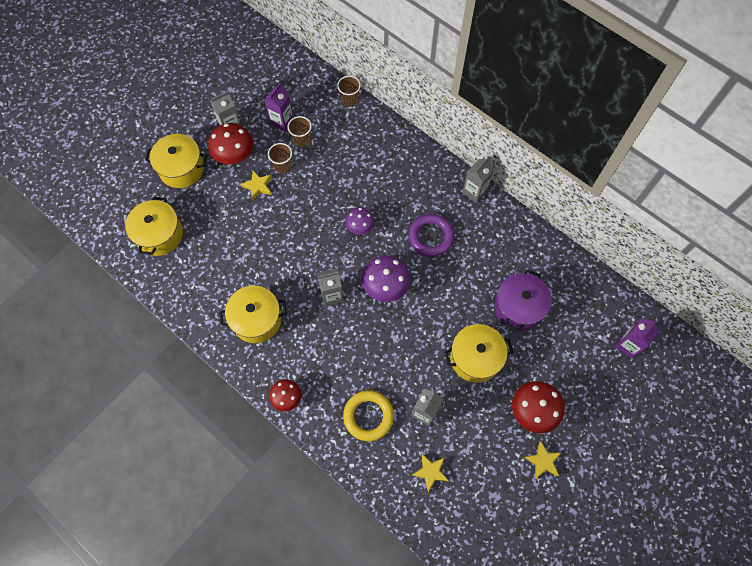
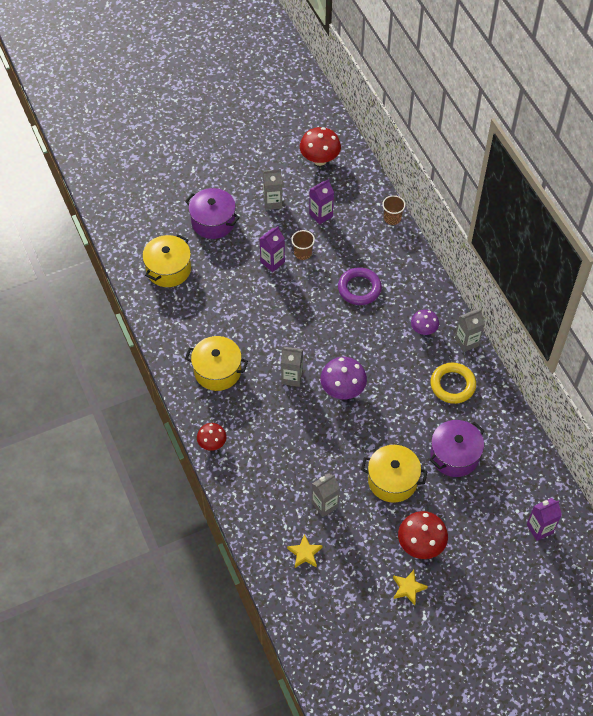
camera: 25 degrees right, 10 degrees down
yellow pot [145,134,207,188] -> purple pot [185,188,240,239]
red mushroom [208,123,253,164] -> red mushroom moved to [300,127,341,166]
yellow star [241,170,272,200] -> purple carton [259,226,285,272]
brown cup [288,116,312,147] -> none
yellow ring [343,390,394,441] -> yellow ring moved to [430,363,476,404]
purple mushroom [345,207,374,235] -> purple mushroom moved to [411,309,439,335]
purple ring [408,214,454,257] -> purple ring moved to [338,267,382,305]

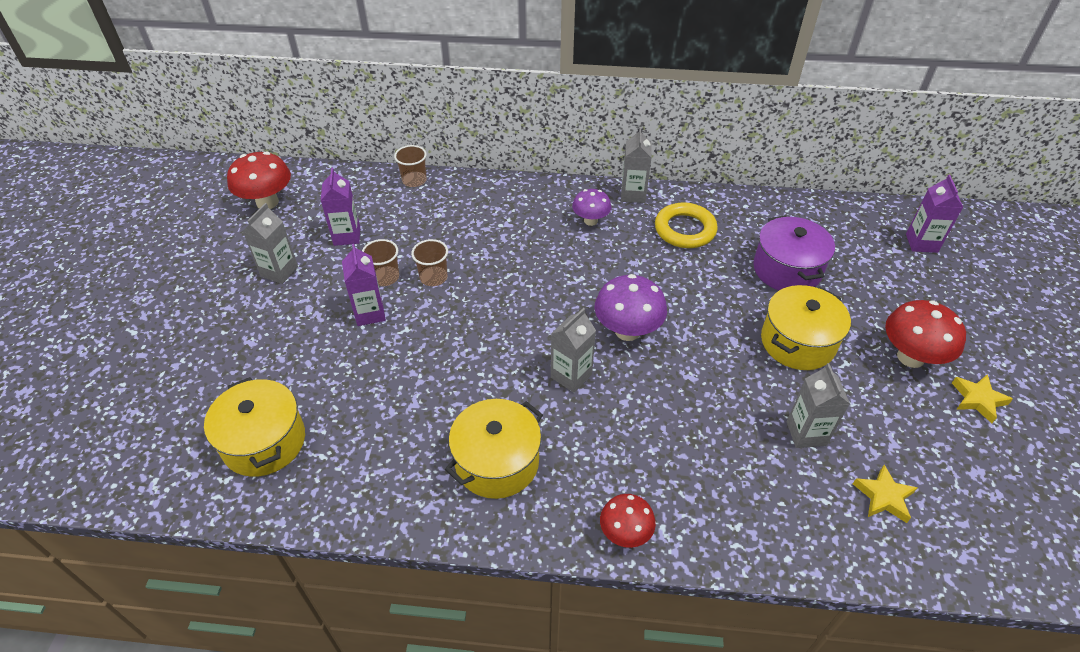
camera: 60 degrees left, 10 degrees down
purple pot [185,188,240,239] -> none
purple ring [338,267,382,305] -> none
none -> brown cup [411,239,448,286]

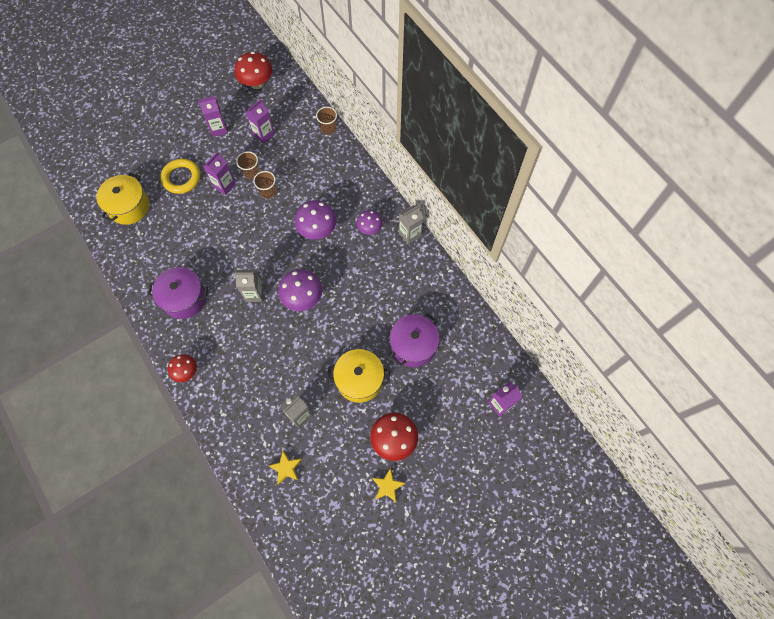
camera: 50 degrees right, 20 degrees up
grey carton [242,203,298,284] -> purple carton [198,96,228,137]
yellow pot [445,399,543,499] -> purple pot [148,267,208,319]
yellow ring [655,203,718,248] -> yellow ring moved to [160,159,200,194]
none -> purple mushroom [295,200,337,240]

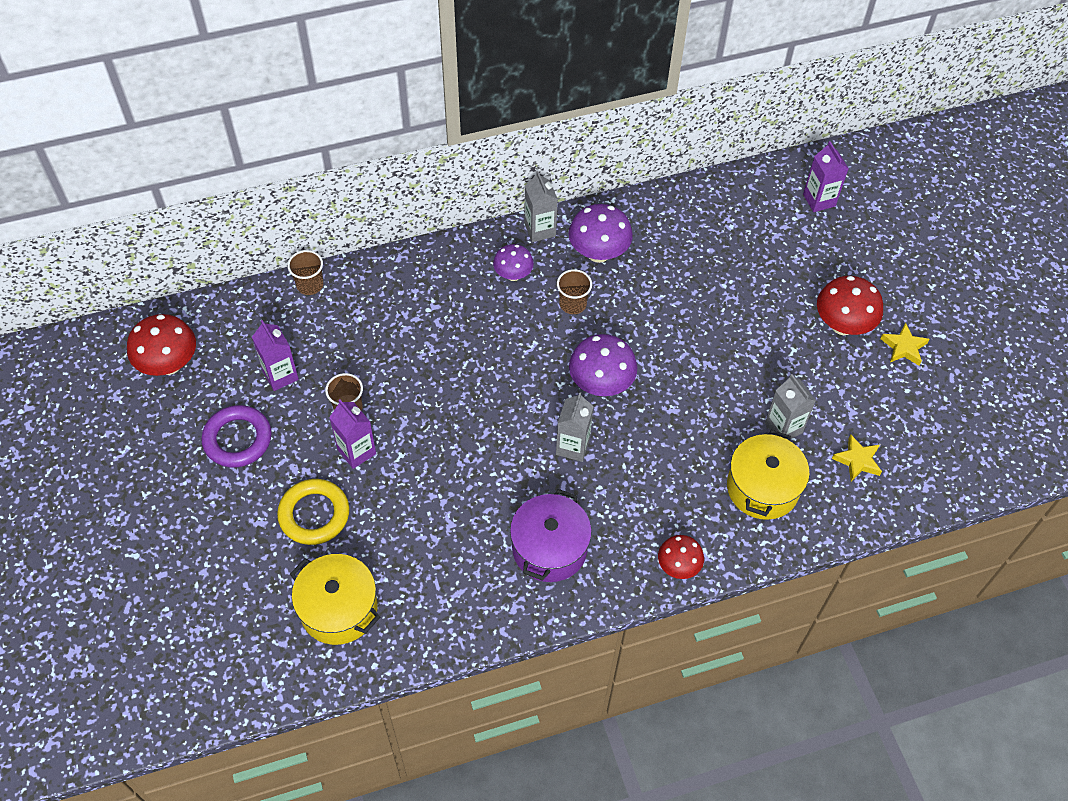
camera: 75 degrees left, 10 degrees down
purple carton [198,96,228,137] -> purple ring [201,405,272,467]
brown cup [253,171,277,199] -> brown cup moved to [557,269,592,314]
purple mushroom [295,200,337,240] -> purple mushroom moved to [569,204,633,263]
yellow pot [327,349,390,403] -> yellow pot moved to [727,430,810,520]
purple pot [390,313,440,367] -> none

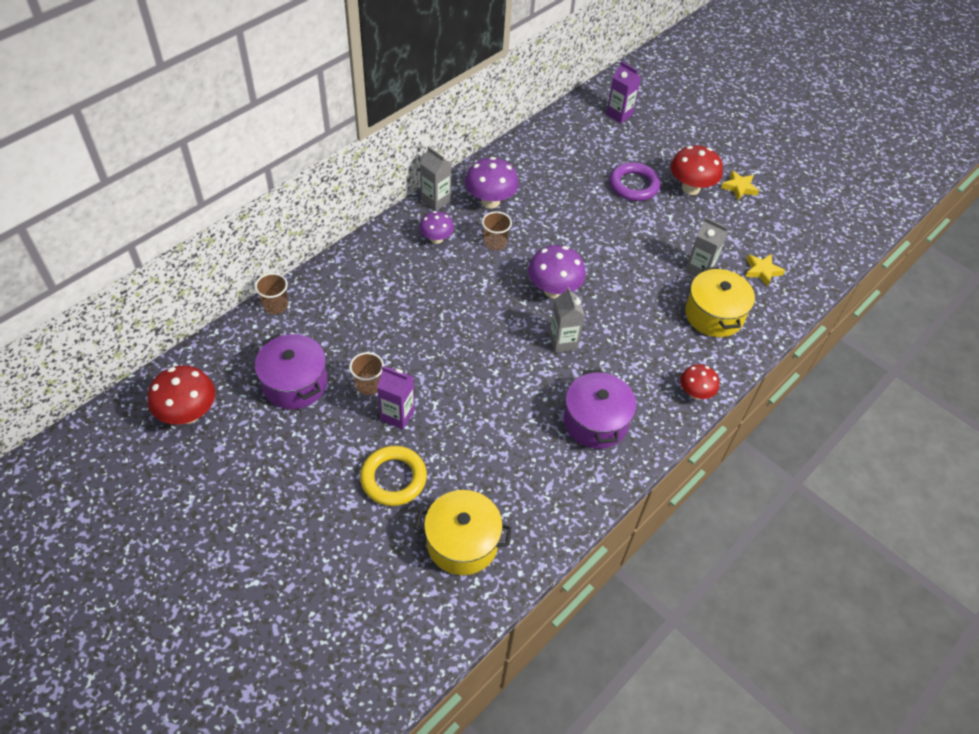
camera: 30 degrees left, 5 degrees down
purple ring [201,405,272,467] -> purple ring moved to [609,162,660,201]
purple carton [252,320,299,391] -> purple pot [255,334,327,409]

